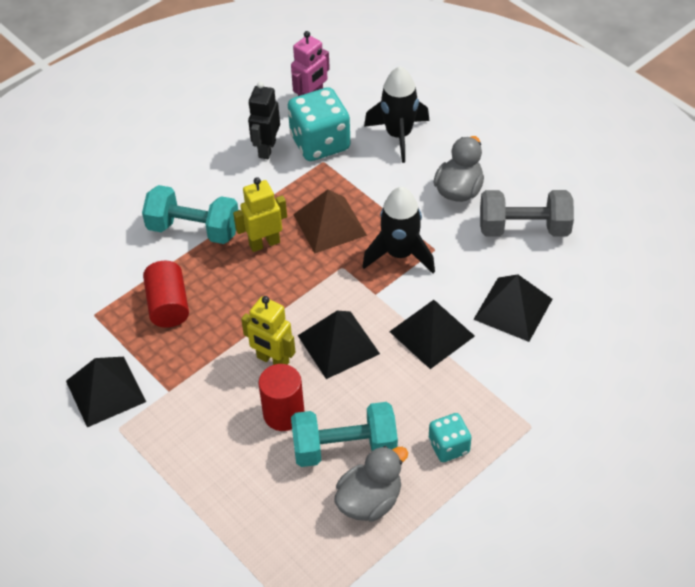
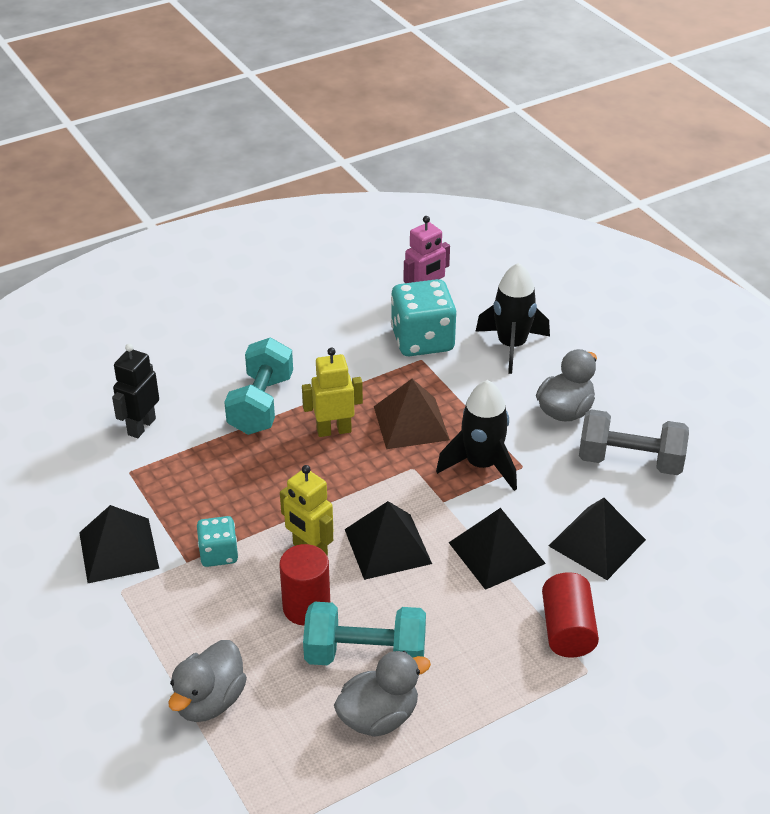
camera: 10 degrees right, 10 degrees down
turquoise dumbbell [142,185,238,244] -> turquoise dumbbell turned 75 degrees clockwise [224,338,293,435]
red cylinder [143,261,189,328] -> red cylinder moved to [542,572,599,657]
black robot [248,82,280,159] -> black robot moved to [112,344,159,438]
turquoise dice [429,413,471,462] -> turquoise dice moved to [197,516,238,567]
none -> grey duck [168,640,247,722]

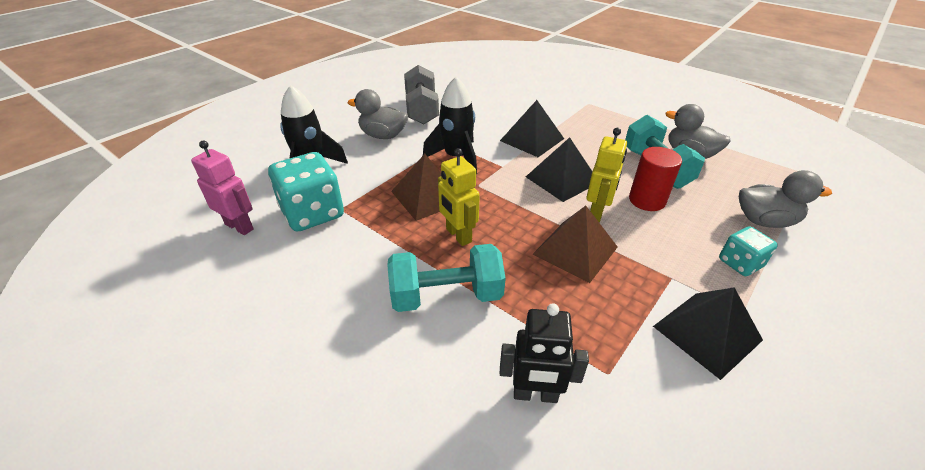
camera: 110 degrees left, 0 degrees up
turquoise dice [197,516,238,567] -> turquoise dice moved to [719,226,778,276]
red cylinder [542,572,599,657] -> none
black pyramid [549,498,646,580] -> none
none -> brown pyramid [533,206,618,283]

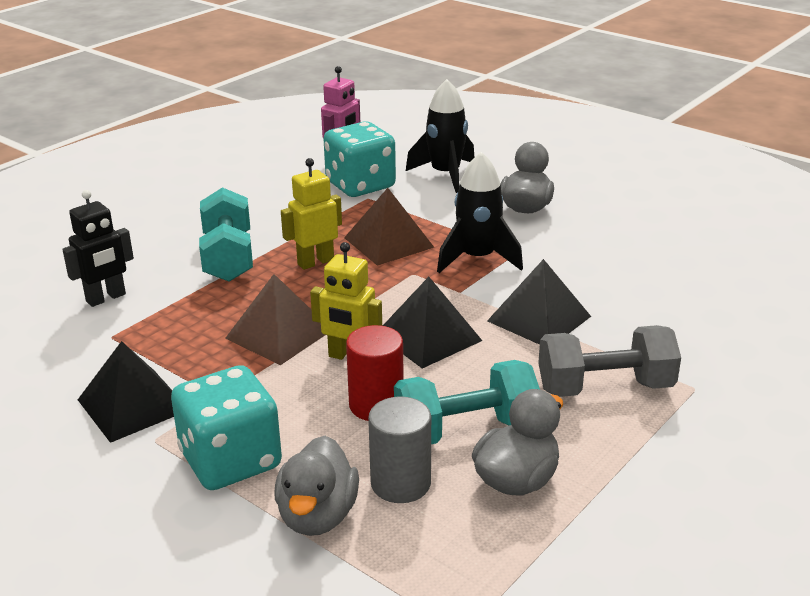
camera: 90 degrees right, 10 degrees down
grey dumbbell [404,65,439,124] -> grey dumbbell moved to [538,325,681,397]
black robot [500,303,589,403] -> black robot turned 135 degrees counterclockwise [62,190,134,307]
turquoise dice [719,226,778,276] -> turquoise dice [171,365,282,490], size x1.80
none -> grey cylinder [368,396,431,503]

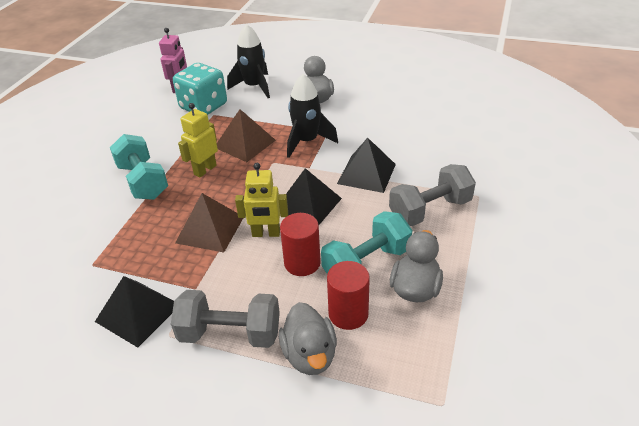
camera: 20 degrees left, 10 degrees up
black robot [62,190,134,307] -> none
turquoise dice [171,365,282,490] -> grey dumbbell [171,290,280,348]
grey cylinder [368,396,431,503] -> red cylinder [327,261,370,330]

